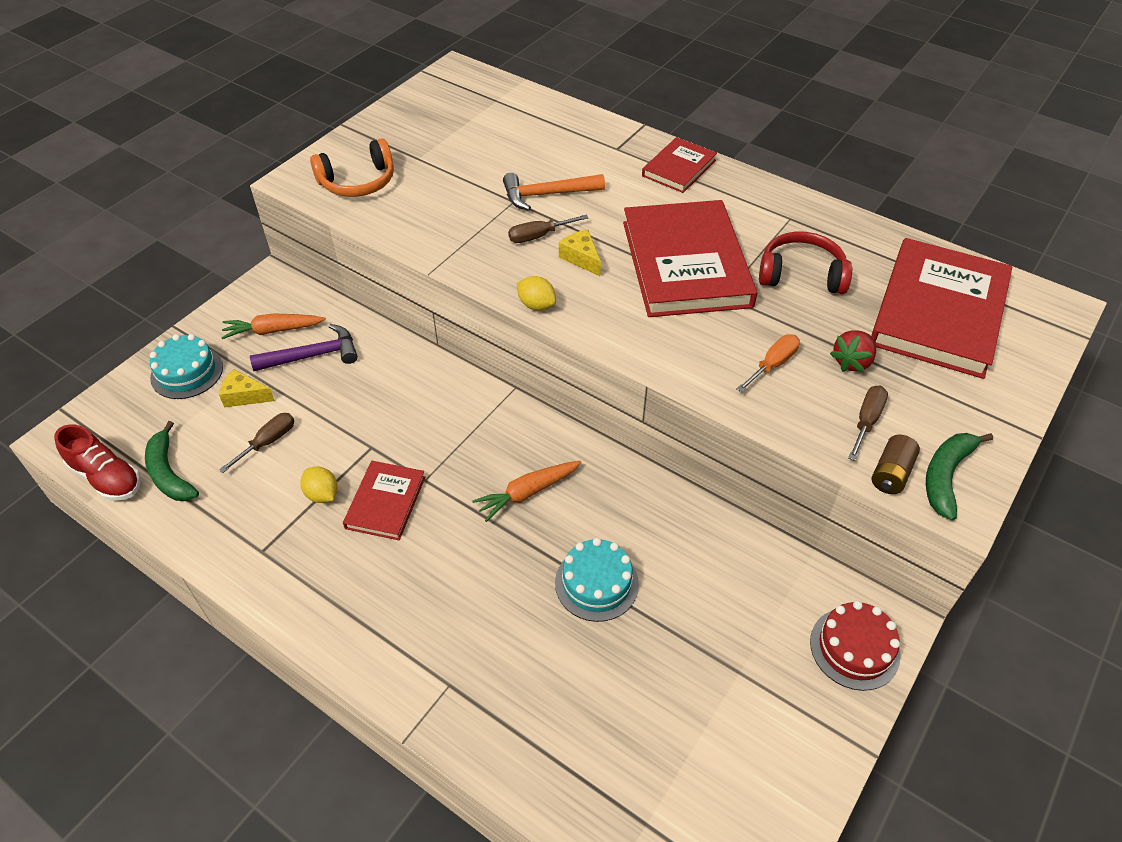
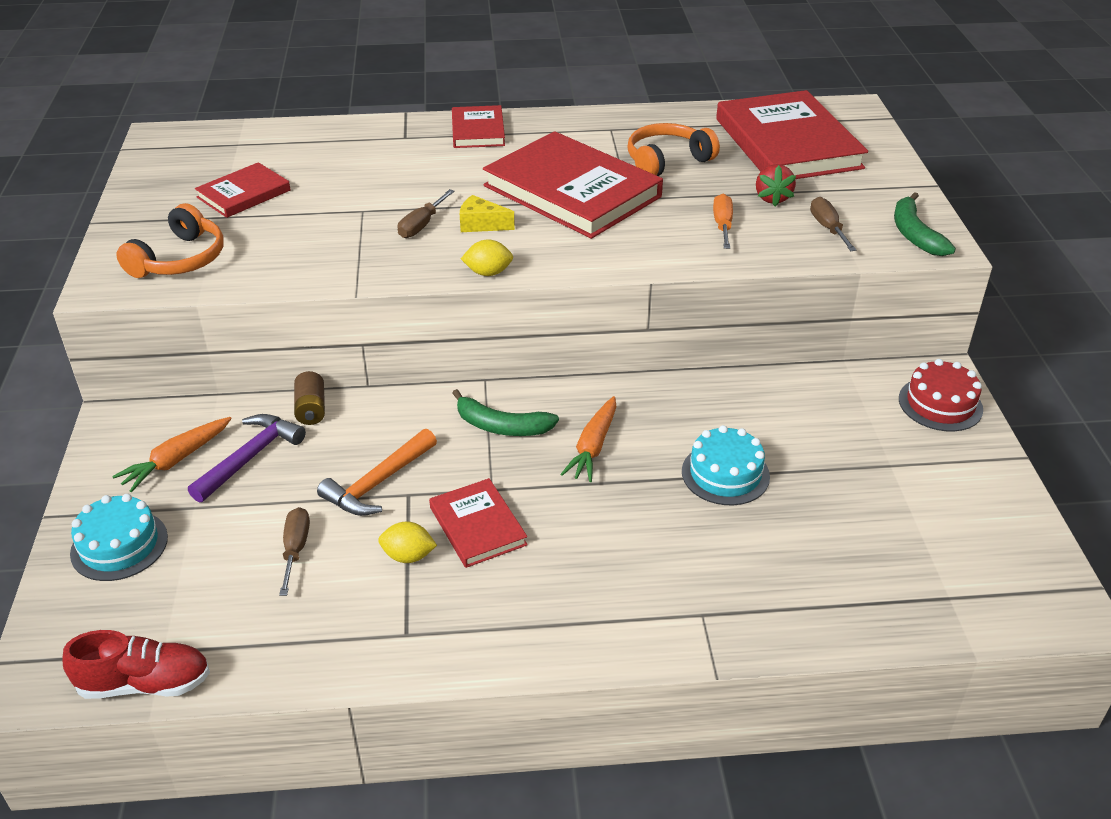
camera: 40 degrees left, 10 degrees down
green banana [145,421,199,501] -> green banana moved to [452,389,559,436]
yellow cheese [219,369,275,408] -> none
orange hammer [503,173,605,211] -> orange hammer moved to [317,429,437,516]
red headphones [759,231,852,294] -> orange headphones [627,123,720,176]
brown battery [872,435,920,494] -> brown battery moved to [294,371,325,425]
none -> red book [195,162,290,218]

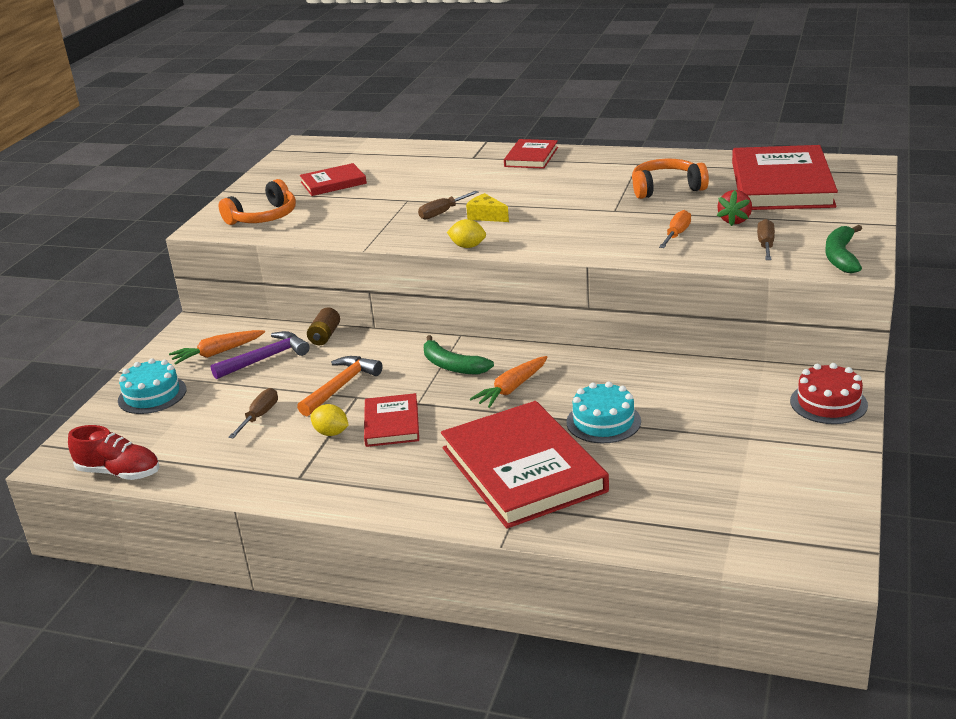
camera: 25 degrees right, 10 degrees down
orange hammer [317,429,437,516] -> orange hammer turned 150 degrees clockwise [297,356,383,416]
red book [483,131,663,239] -> red book moved to [441,401,609,529]

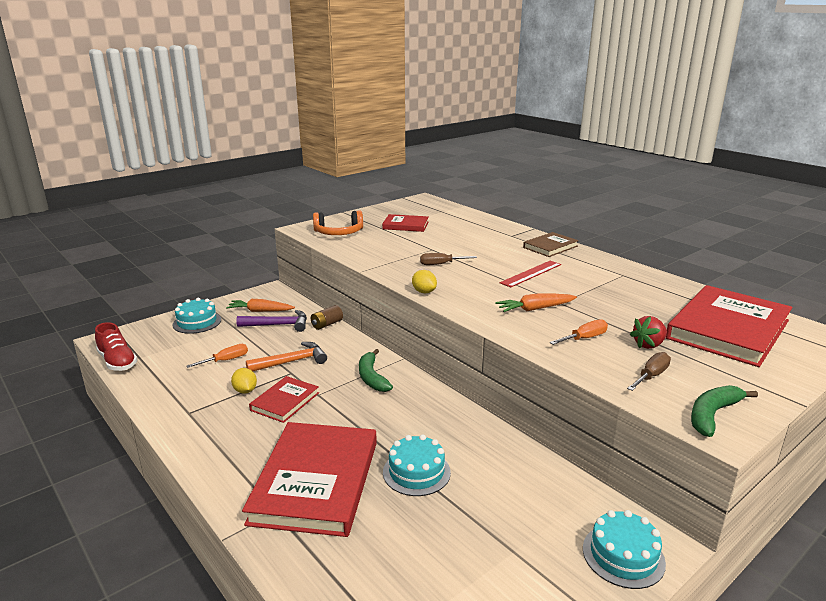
camera: 30 degrees right, 5 degrees down
brown screwdriver [228,388,278,438] -> orange screwdriver [186,344,248,368]
yellow cheese [466,193,509,222] -> none
orange carrot [470,356,547,408] -> orange carrot moved to [495,293,577,312]
red book [504,139,558,169] -> brown book [523,232,579,257]
orange headphones [632,159,709,199] -> none
red cake [790,363,868,424] -> turquoise cake [583,510,666,589]
none -> red ruler [500,261,561,287]

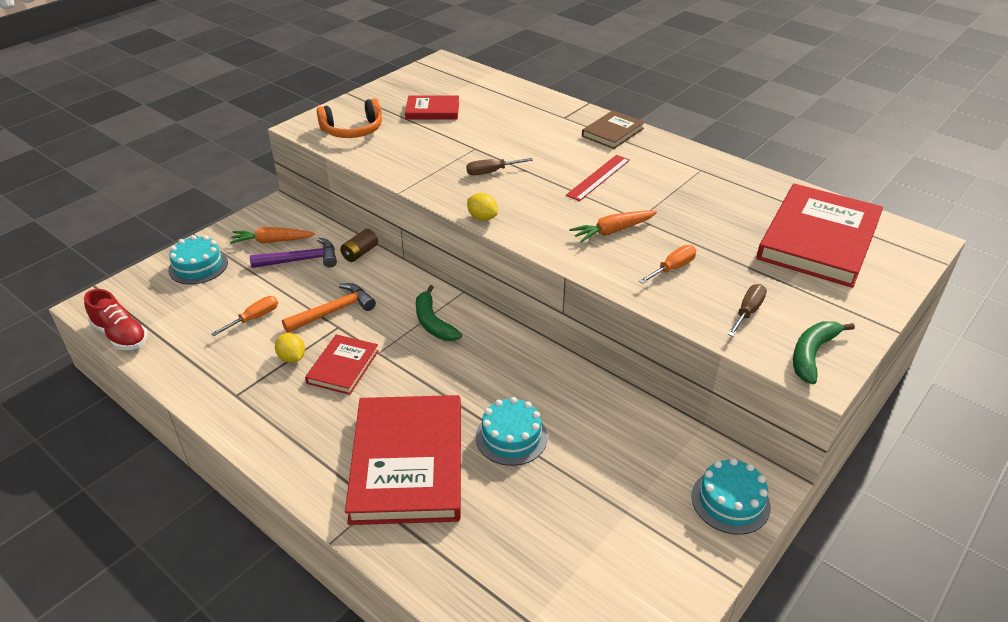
camera: 10 degrees left, 15 degrees up
red strawberry [630,316,667,349] -> none

